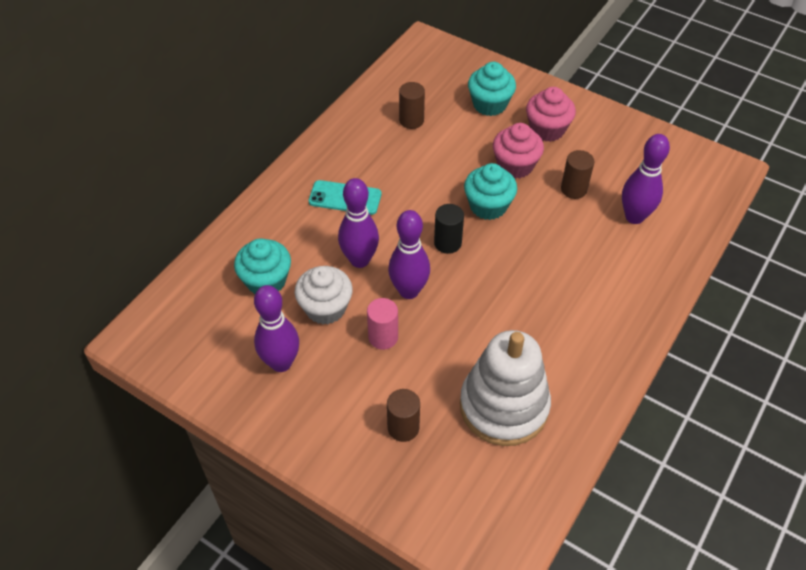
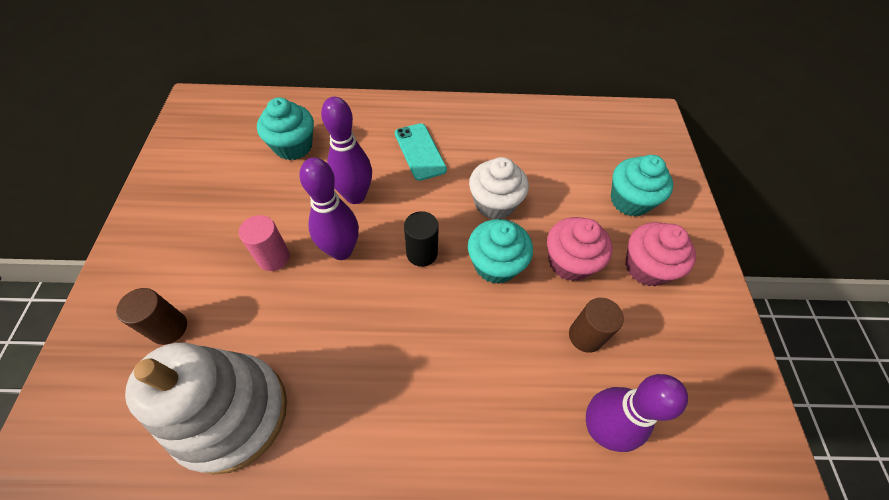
camera: 55 degrees right, 5 degrees up
purple bowling pin [254,285,299,372] -> none
white cupcake [295,266,353,324] -> white cupcake moved to [469,157,529,219]
brown cylinder [399,82,425,129] -> none

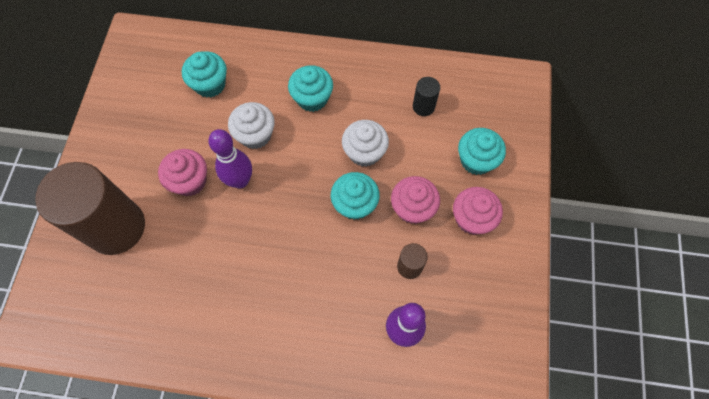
camera: 10 degrees right, 10 degrees up
brown cylinder [116,288,187,345] -> brown cylinder [35,162,145,255], size x2.36
white stacking toy [125,343,287,474] -> none
pink cylinder [239,215,290,271] -> pink cupcake [158,149,207,196]
purple bowling pin [321,97,372,204] -> white cupcake [228,102,275,149]
turquoise phone [395,123,447,181] -> turquoise cupcake [288,65,333,112]
black cylinder [404,211,439,267] -> black cylinder moved to [413,77,440,116]

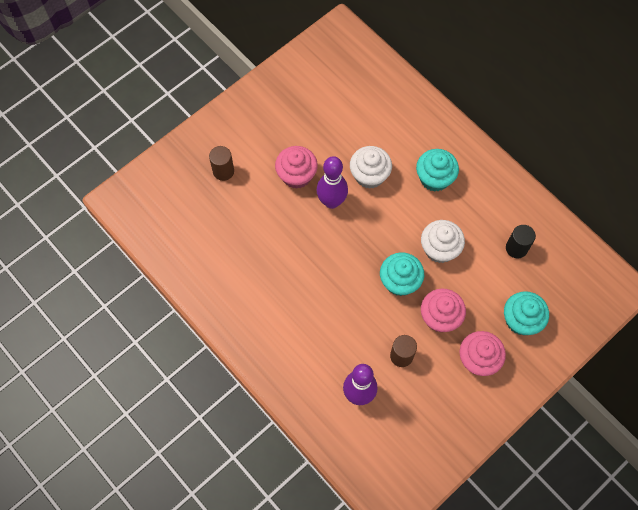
camera: 40 degrees right, 0 degrees up
brown cylinder [35,162,145,255] -> brown cylinder [209,146,234,181], size x0.42
turquoise cupcake [182,51,227,98] -> none

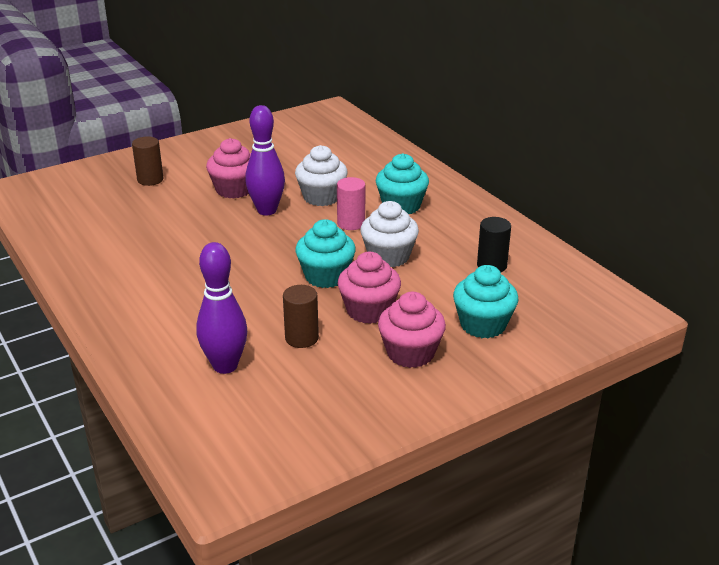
camera: 10 degrees right, 35 degrees down
none -> pink cylinder [337,177,365,230]

